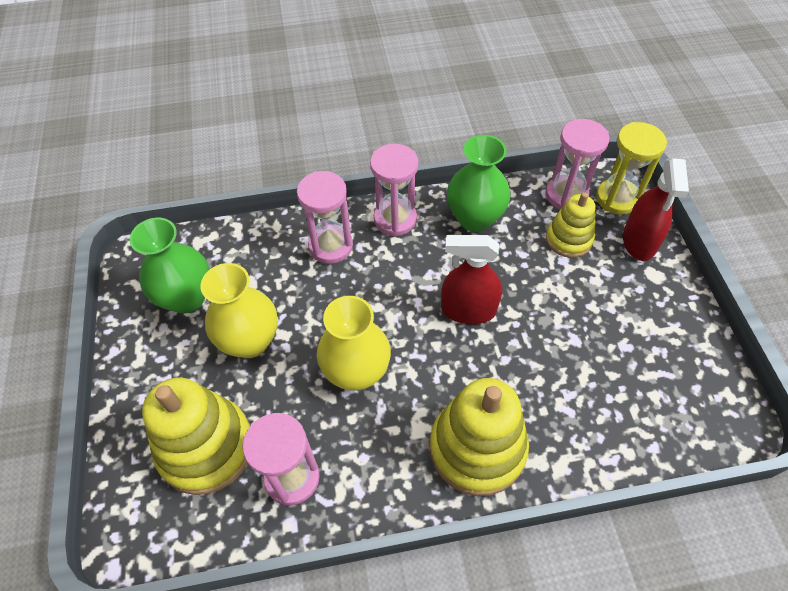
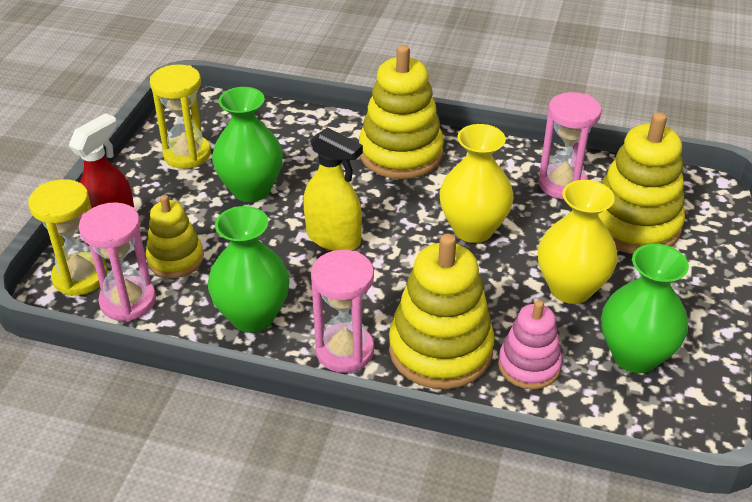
camera: 155 degrees left, 15 degrees down
pink hourglass [297,171,353,264] -> yellow stacking toy [389,234,495,389]
red spray bottle [441,235,502,324] -> yellow spray bottle [303,127,363,251]
none -> yellow hourglass [150,64,211,169]
none -> green vase [212,87,283,202]
none -> pink stacking toy [498,300,562,389]

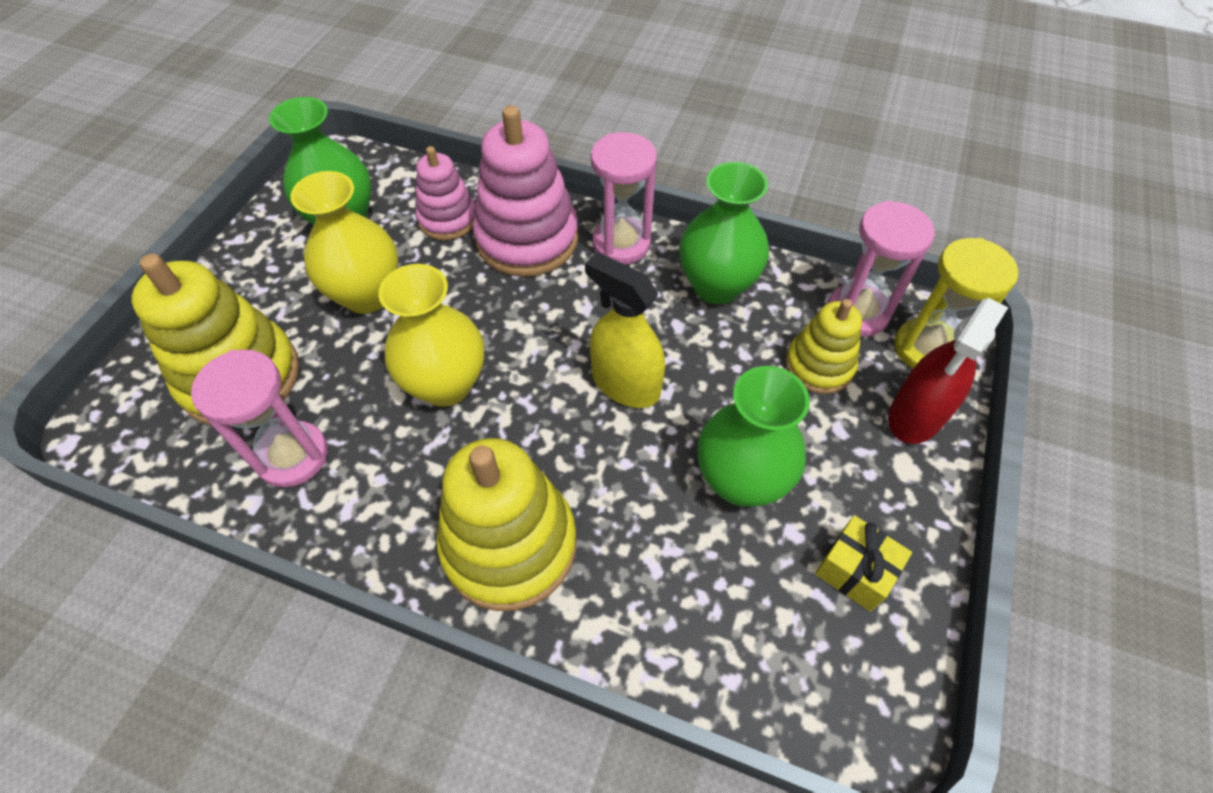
camera: 175 degrees left, 15 degrees up
yellow hourglass [150,64,211,169] -> yellow gift [815,515,912,612]
yellow stacking toy [389,234,495,389] -> pink stacking toy [473,105,579,277]

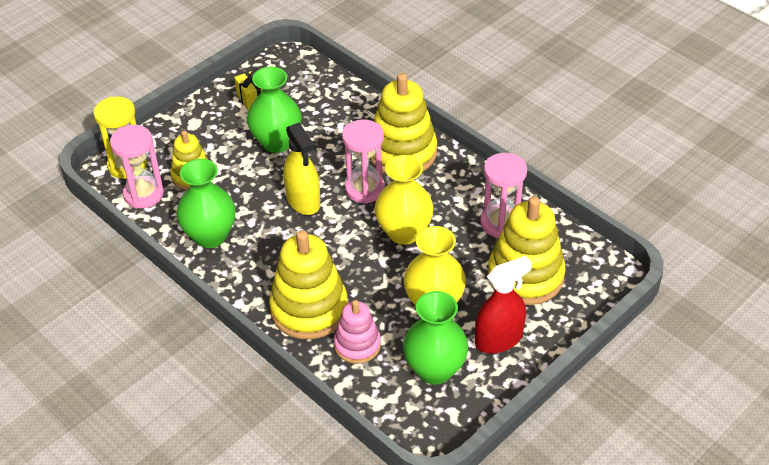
camera: 155 degrees left, 10 degrees down
pink stacking toy [473,105,579,277] -> yellow stacking toy [269,230,348,339]
pink hourglass [591,132,657,264] -> pink hourglass moved to [342,120,385,204]
red spray bottle [888,298,1008,444] -> red spray bottle moved to [475,256,532,354]

